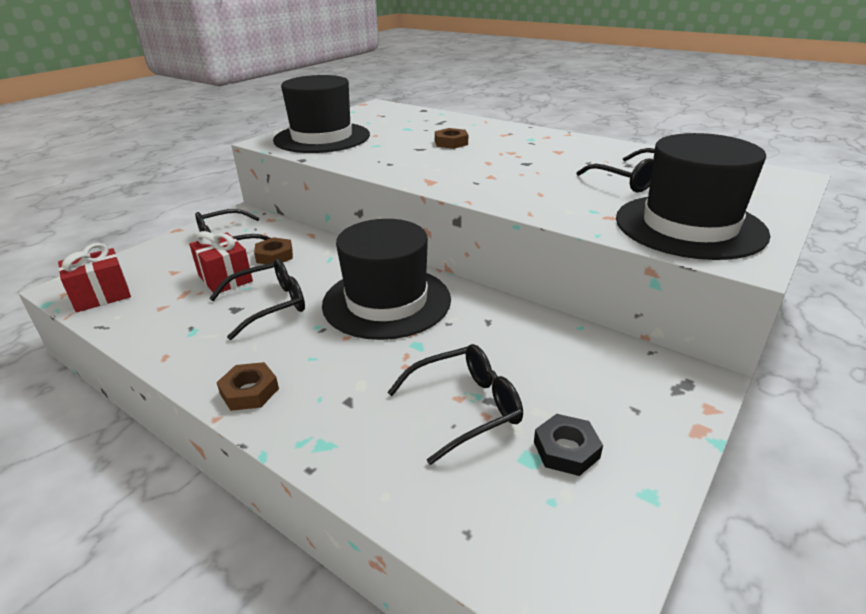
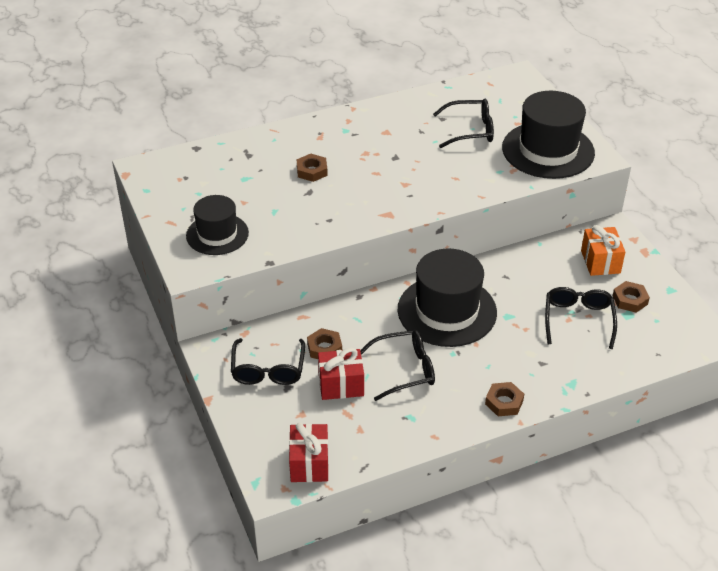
camera: 60 degrees left, 10 degrees up
black glasses [209,258,305,340] -> black glasses turned 75 degrees clockwise [360,330,435,401]
black hat [273,75,370,153] -> black hat [186,195,249,255], size x0.62
black nut [534,414,603,476] -> brown nut [613,281,650,313]
none -> orange gift [581,225,625,276]

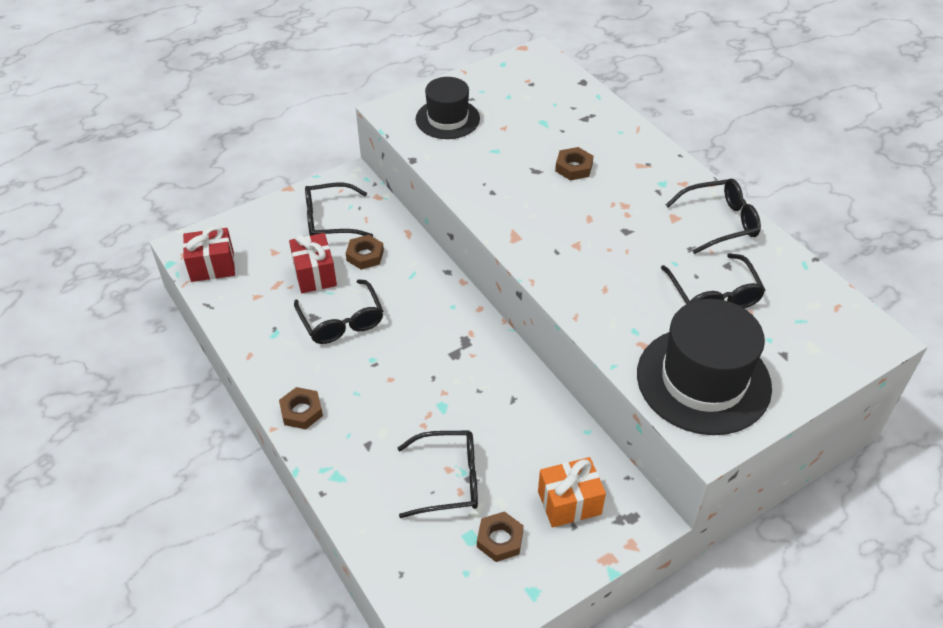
camera: 80 degrees right, 5 degrees up
black hat [398,248,497,347] -> none
none -> black glasses [666,179,761,254]

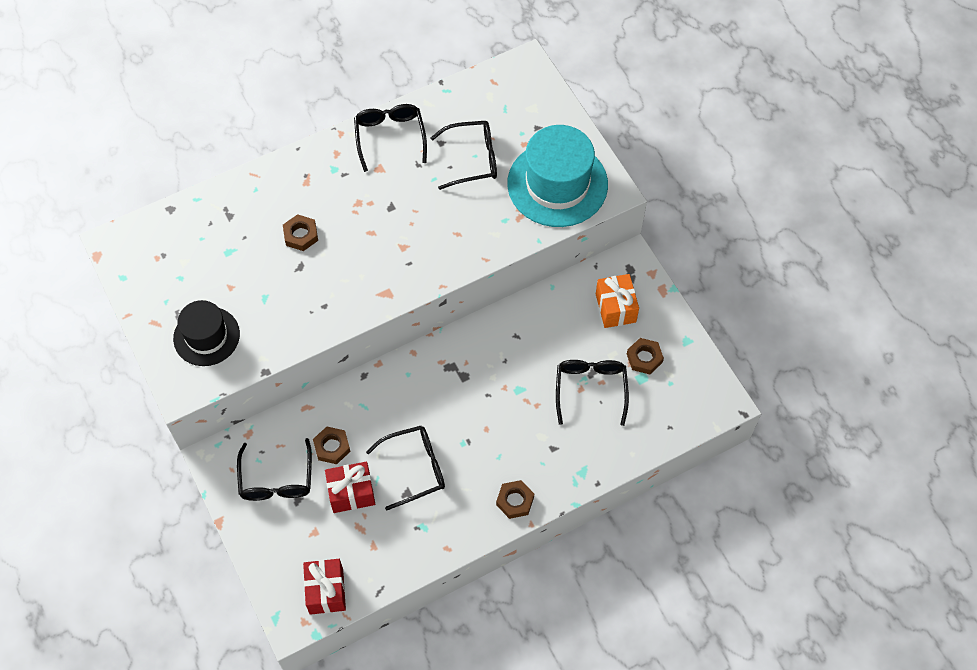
camera: 85 degrees left, 15 degrees up
black hat [637,299,772,435] -> turquoise hat [507,125,608,227]

